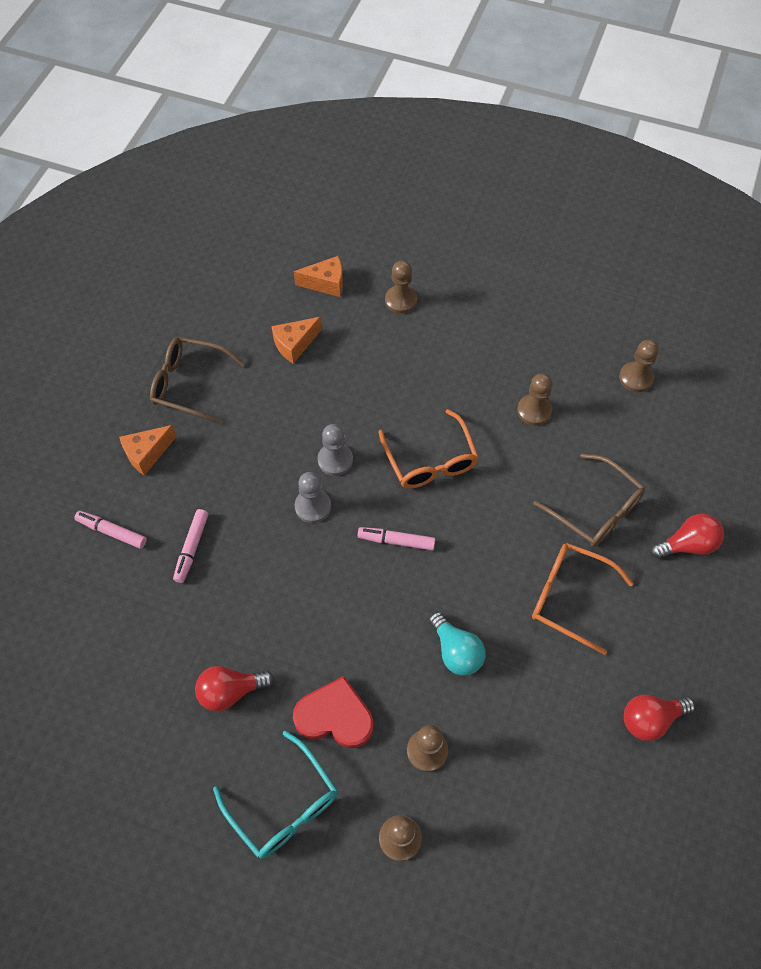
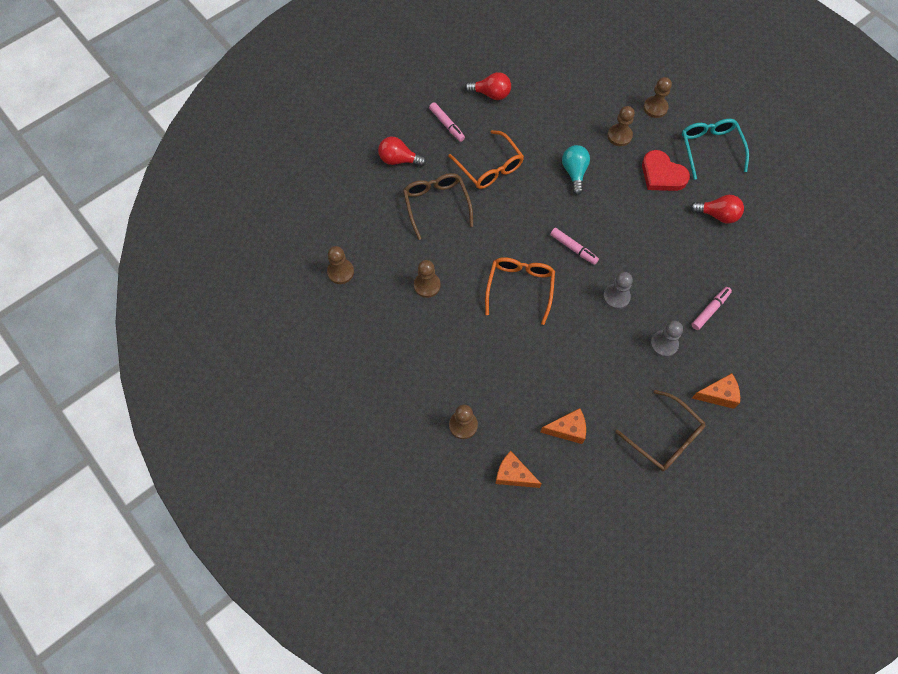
camera: 150 degrees left, 5 degrees up
pink marker [74,511,147,549] -> pink marker moved to [429,102,465,142]
grey pawn [318,424,353,476] -> grey pawn moved to [650,321,683,357]

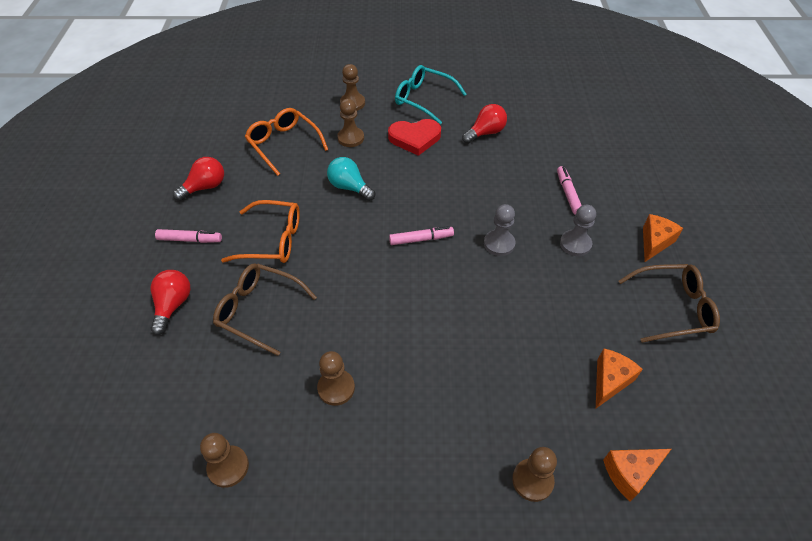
camera: 50 degrees left, 15 degrees down
red light bulb [378,137,426,167] -> red light bulb turned 135 degrees clockwise [150,270,191,335]
orange glasses [485,257,555,325] -> orange glasses moved to [245,108,328,176]

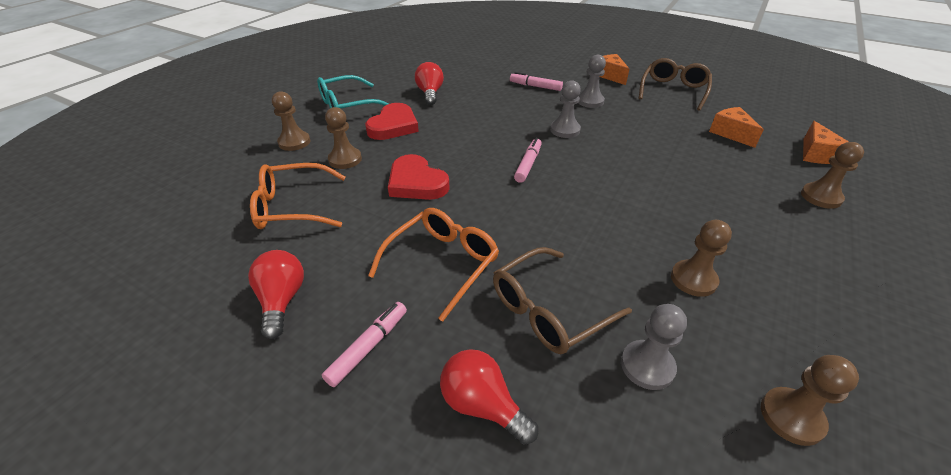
camera: 60 degrees left, 10 degrees down
turquoise light bulb [327,157,375,201] -> red heart [388,154,450,200]
none -> grey pawn [621,304,687,390]

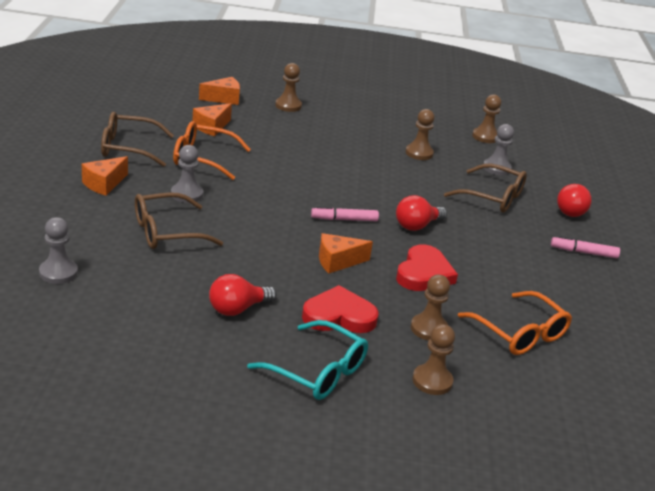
camera: 120 degrees left, 10 degrees down
red light bulb [248,250,304,339] -> red light bulb moved to [396,195,447,231]
orange glasses [368,208,499,322] -> orange glasses moved to [173,121,251,180]
pink marker [510,72,563,91] -> brown glasses [135,192,223,249]
grey pawn [550,80,581,138] -> grey pawn moved to [39,217,78,284]
none -> orange cheese [319,233,373,273]

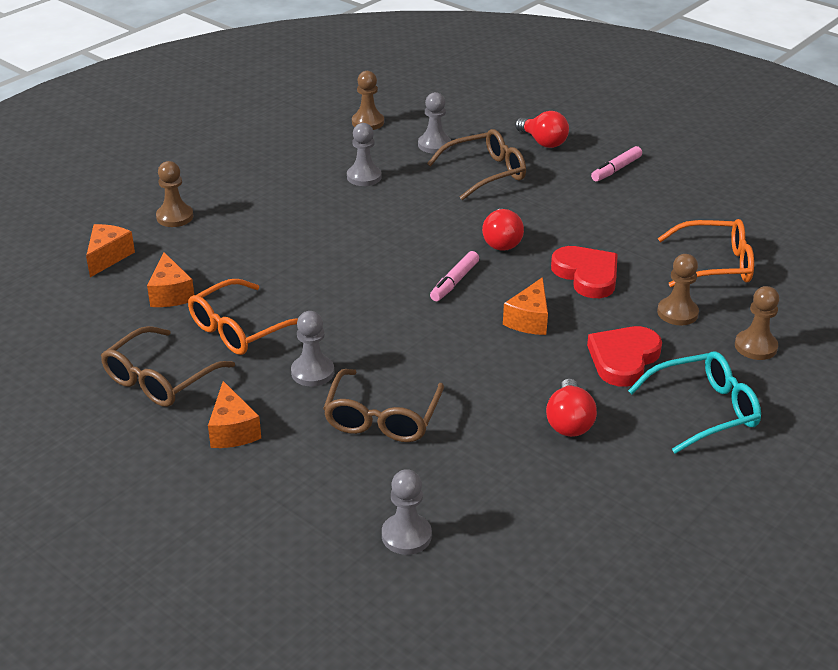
camera: 50 degrees left, 5 degrees up
brown pawn [405,109,434,160] -> grey pawn [347,123,382,186]

